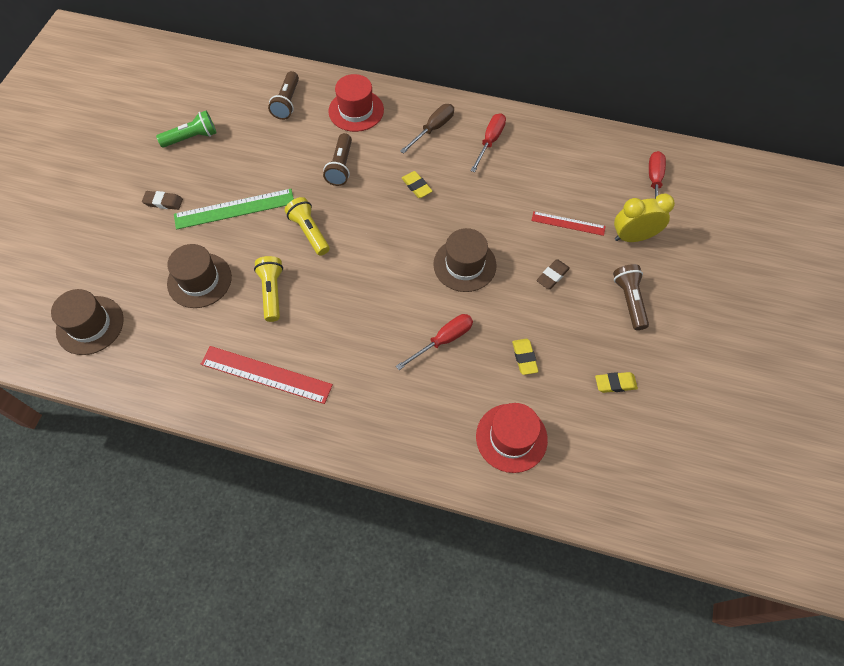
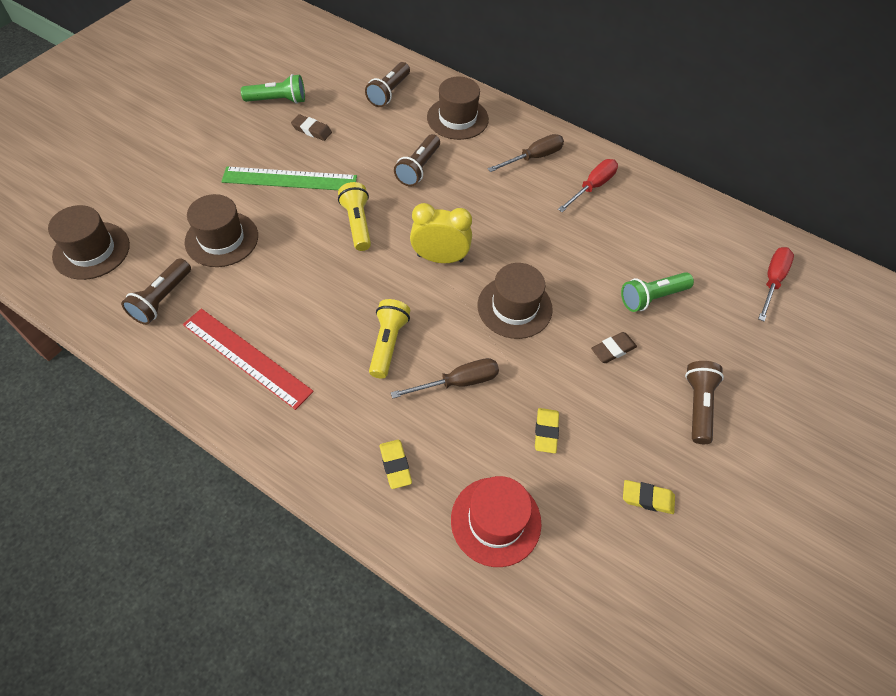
camera: 15 degrees right, 5 degrees down
brown eraser [142,191,183,210] -> brown eraser moved to [291,114,332,141]
yellow flashlight [254,256,283,322] -> yellow flashlight moved to [369,299,410,379]
red hat [328,74,384,132] -> brown hat [427,77,489,140]
red screwdriver [396,314,473,370] -> brown screwdriver [391,358,499,399]
yellow eraser [401,171,432,198] -> yellow eraser moved to [380,440,412,489]
red ruler [531,211,606,236] -> green flashlight [621,272,694,312]
yellow clock [614,194,675,242] -> yellow clock moved to [410,203,472,263]
none -> brown flashlight [121,258,191,325]

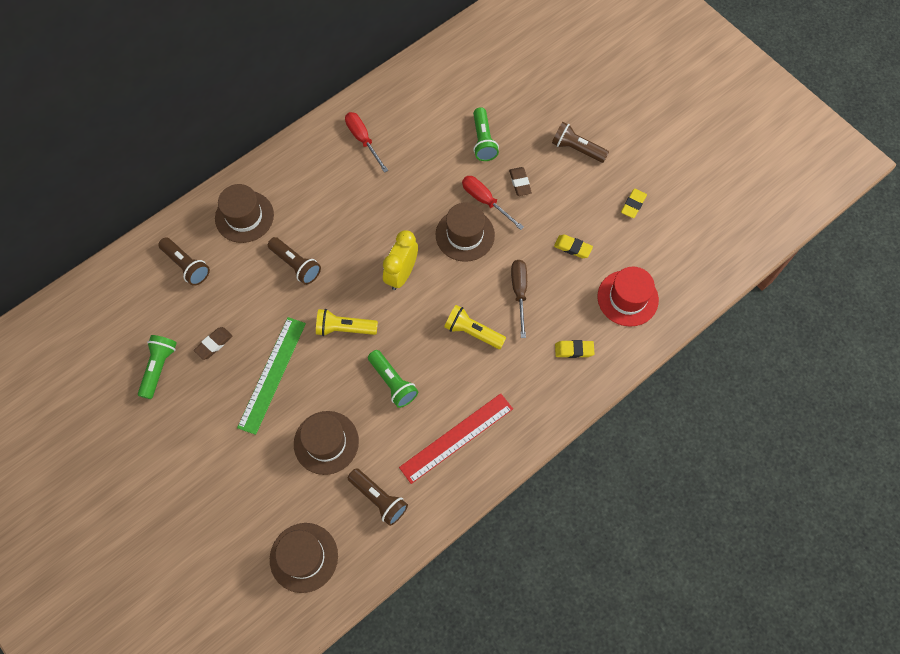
camera: 70 degrees left, 10 degrees up
brown screwdriver [488,134,564,172] -> none
red screwdriver [758,247,794,321] -> red screwdriver moved to [462,176,524,230]
none -> green flashlight [368,350,418,408]

